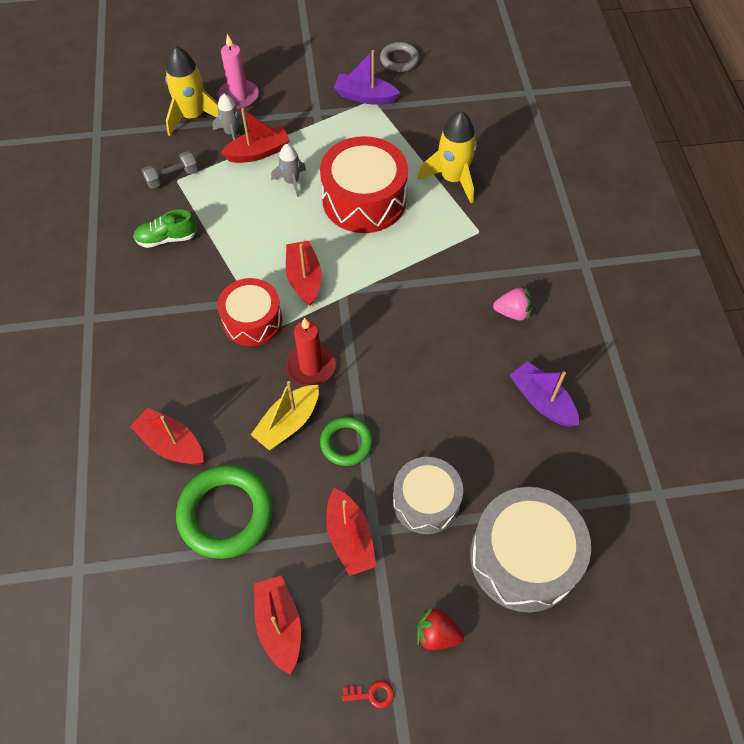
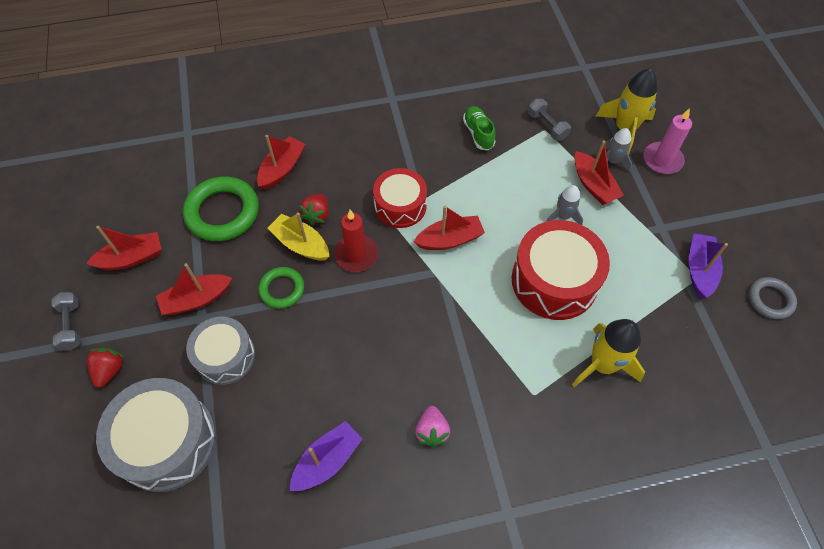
camera: 85 degrees right, 0 degrees up
red key [342,680,394,708] -> grey dumbbell [52,292,81,350]
none -> red strawberry [299,194,329,225]

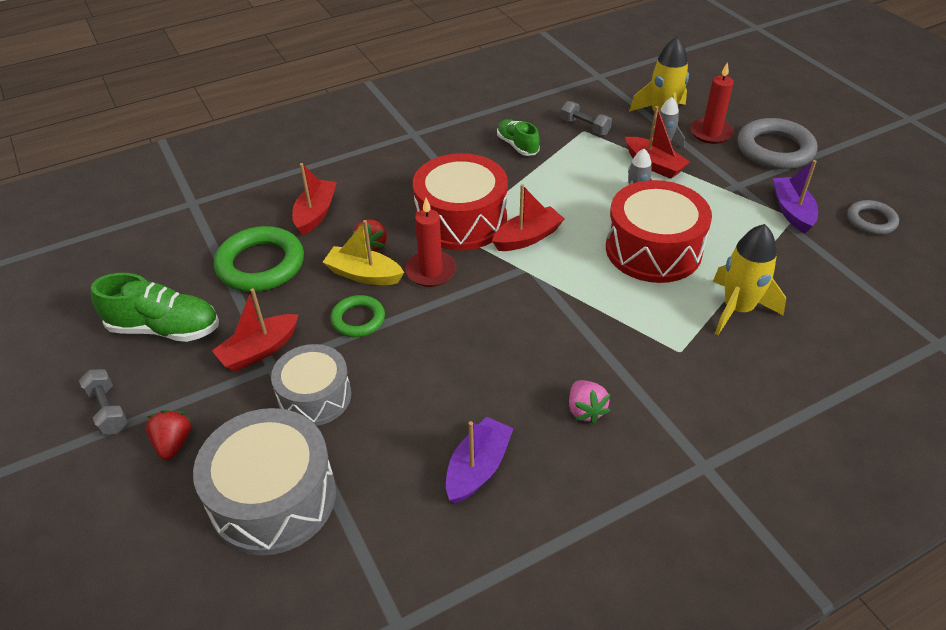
camera: 15 degrees left, 15 degrees down
red boat [86,226,162,270] -> green shoe [91,273,219,342]
red drum [373,168,427,228] -> red drum [413,153,508,250], size x1.54
pink candle [643,108,692,174] -> red candle [690,62,734,144]
none -> grey ring [737,118,818,169]

